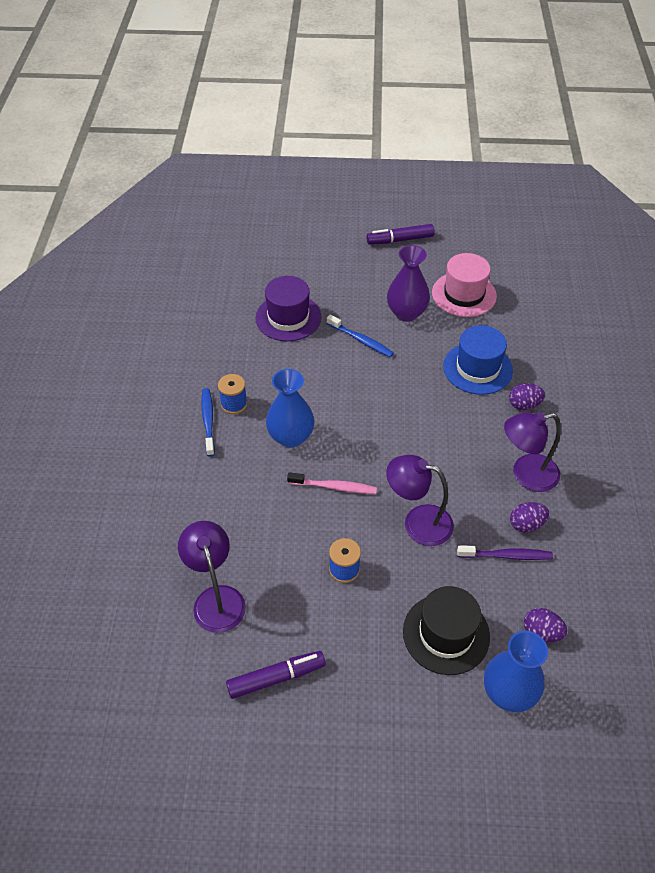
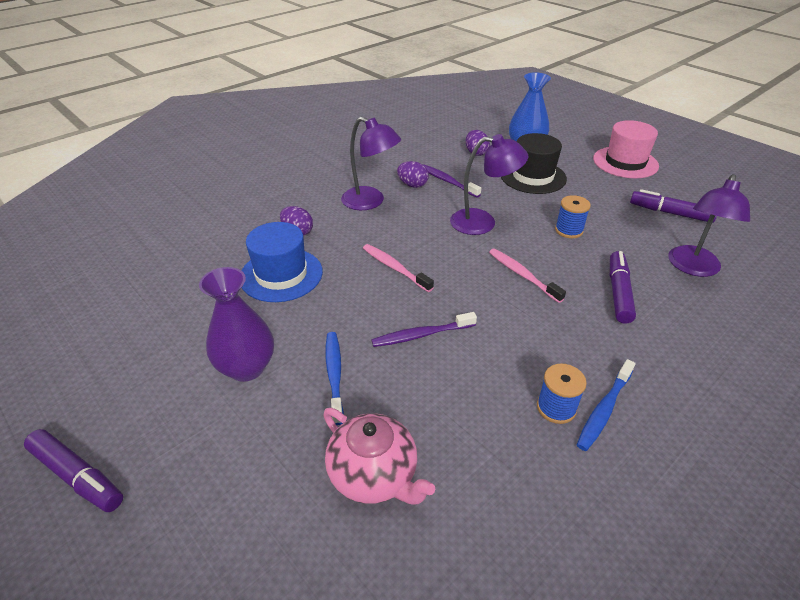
camera: 135 degrees left, 10 degrees down
purple hat [255,276,321,341] -> pink teapot [323,408,435,505]
blue vase [266,369,314,448] -> none
purple lamp [386,455,454,546] -> purple lamp turned 60 degrees counterclockwise [450,134,528,235]
pink hat [432,253,497,317] -> pink hat moved to [593,120,659,178]
none -> pink toothbrush [363,244,434,292]
none -> purple toothbrush [371,312,477,347]
none -> purple marker [610,251,636,323]

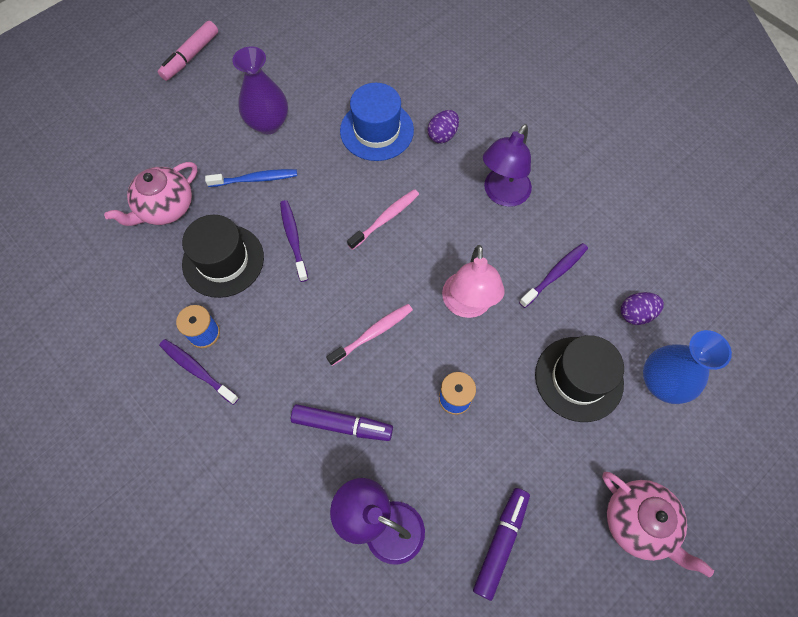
camera: 90 degrees right, 25 degrees up
purple marker [24,429,123,512] -> pink marker [158,21,218,81]
purple egg [397,161,429,188] -> none
purple lamp [450,134,528,235] -> pink lamp [442,245,505,318]
blue toothbrush [577,359,636,451] -> purple toothbrush [159,339,239,405]
pink hat [593,120,659,178] -> pink teapot [602,472,714,578]
none -> black hat [182,215,264,298]

